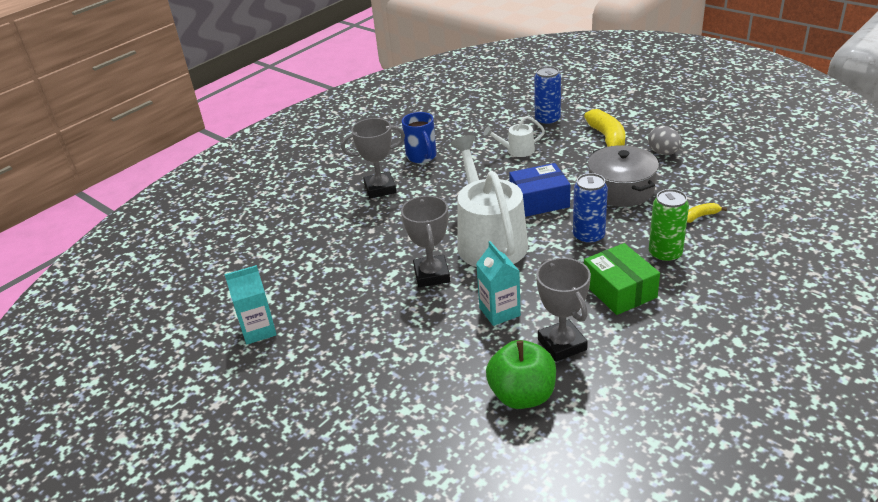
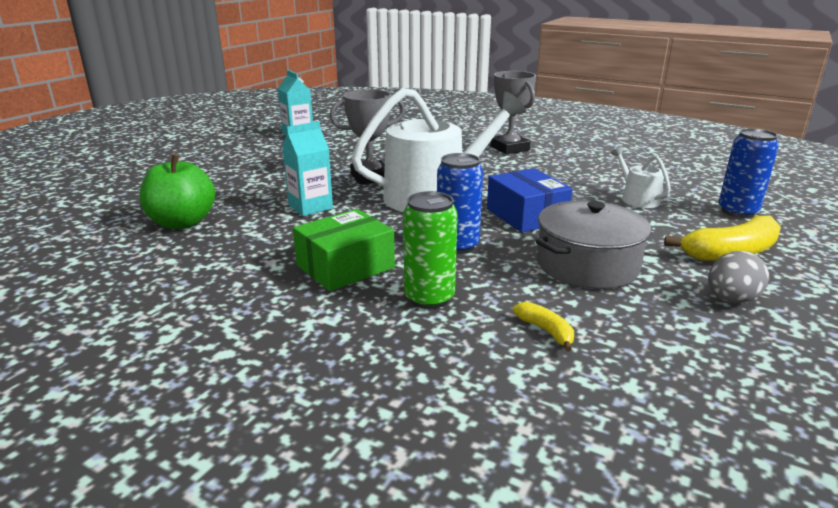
camera: 75 degrees right, 10 degrees down
blue mug [402,112,437,163] -> none
grey trophy [536,258,591,362] -> none

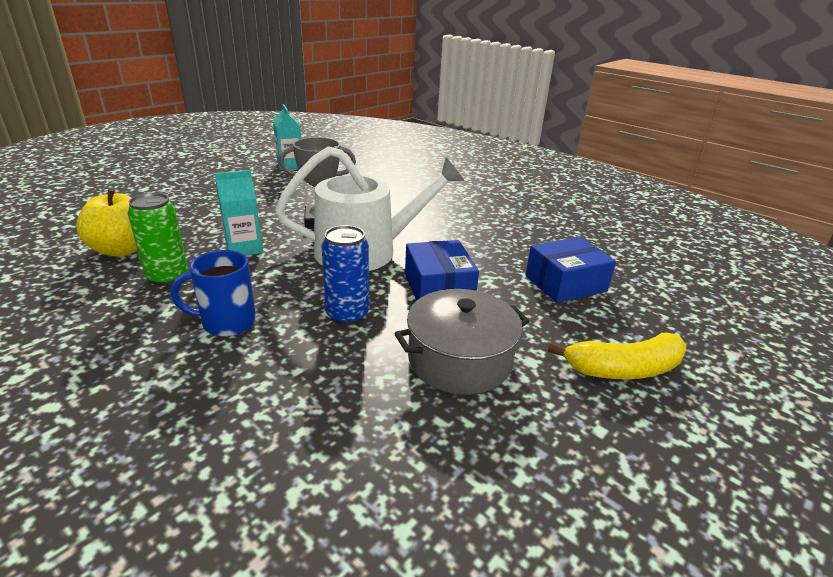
camera: 10 degrees right, 5 degrees up
green apple [139,154,215,229] -> yellow apple [76,188,138,257]
green box [293,209,395,291] -> blue mug [171,250,256,336]
green can [403,191,458,309] -> green can moved to [128,193,188,286]
grey trophy [490,71,536,154] -> none
yellow banana [513,302,574,352] -> none
white watering can [611,147,671,208] -> blue box [525,237,616,303]
grey egg [708,251,769,303] -> none
blue can [718,128,779,218] -> none

